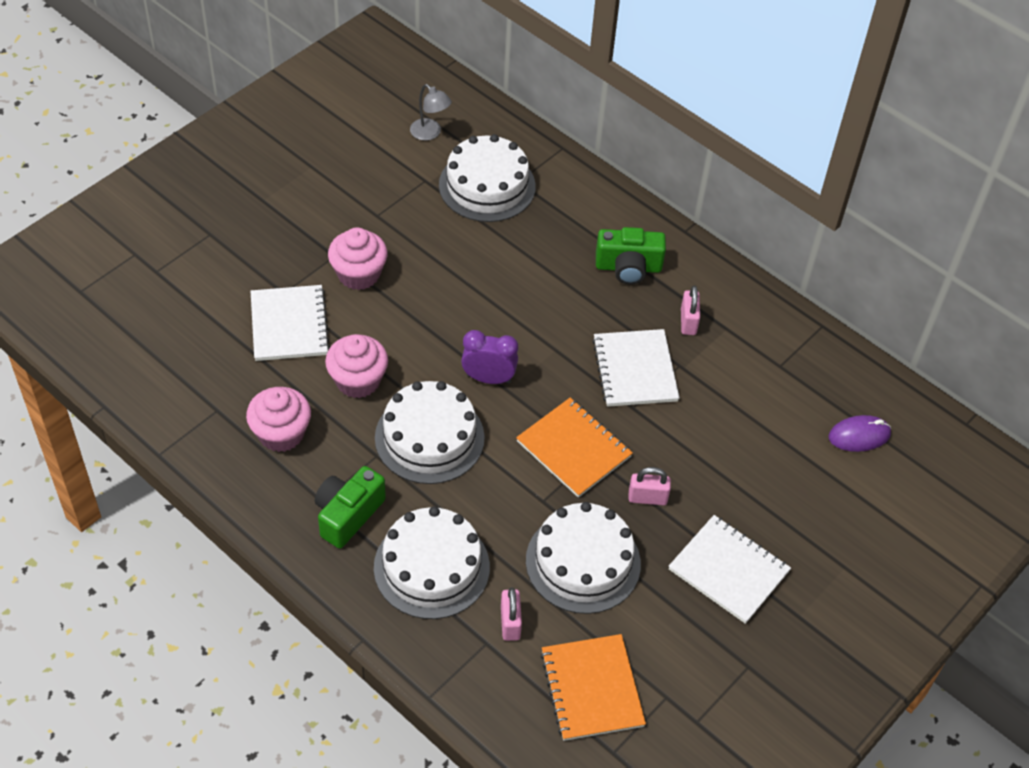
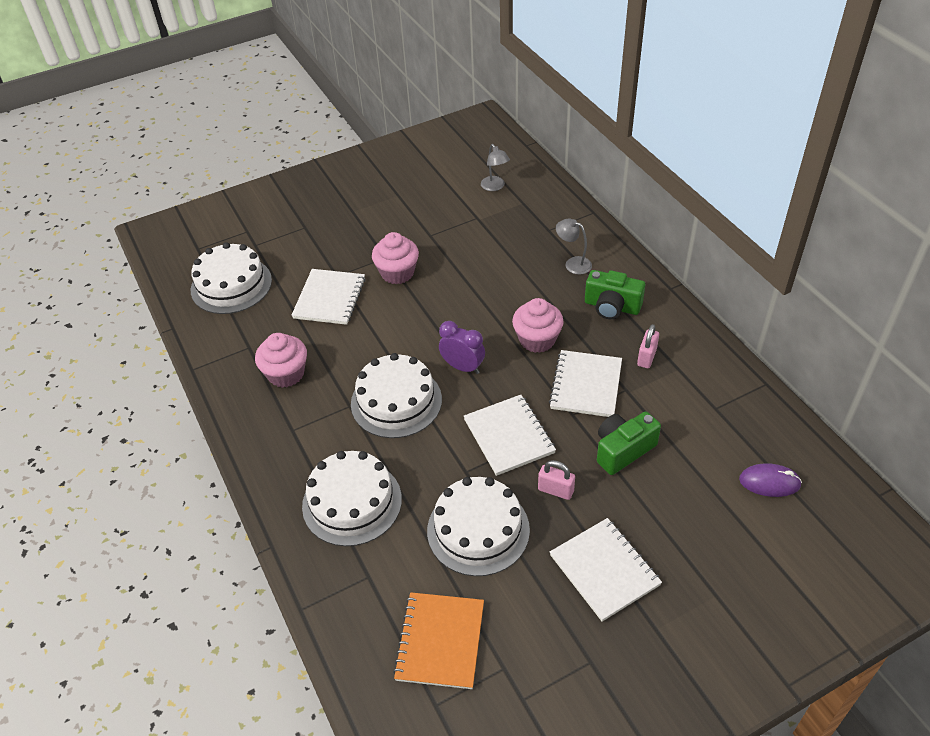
camera: 25 degrees right, 5 degrees down
green camera [315,466,386,548] -> green camera moved to [597,411,661,475]
pink cupcake [325,334,388,398] -> pink cupcake moved to [512,298,564,353]
white cake [439,134,536,222] -> white cake moved to [191,242,272,314]
pink padlock [501,587,522,641] -> none
orange notebook [516,398,633,498] -> white notebook [464,395,556,476]
none -> grey lamp [556,219,592,275]

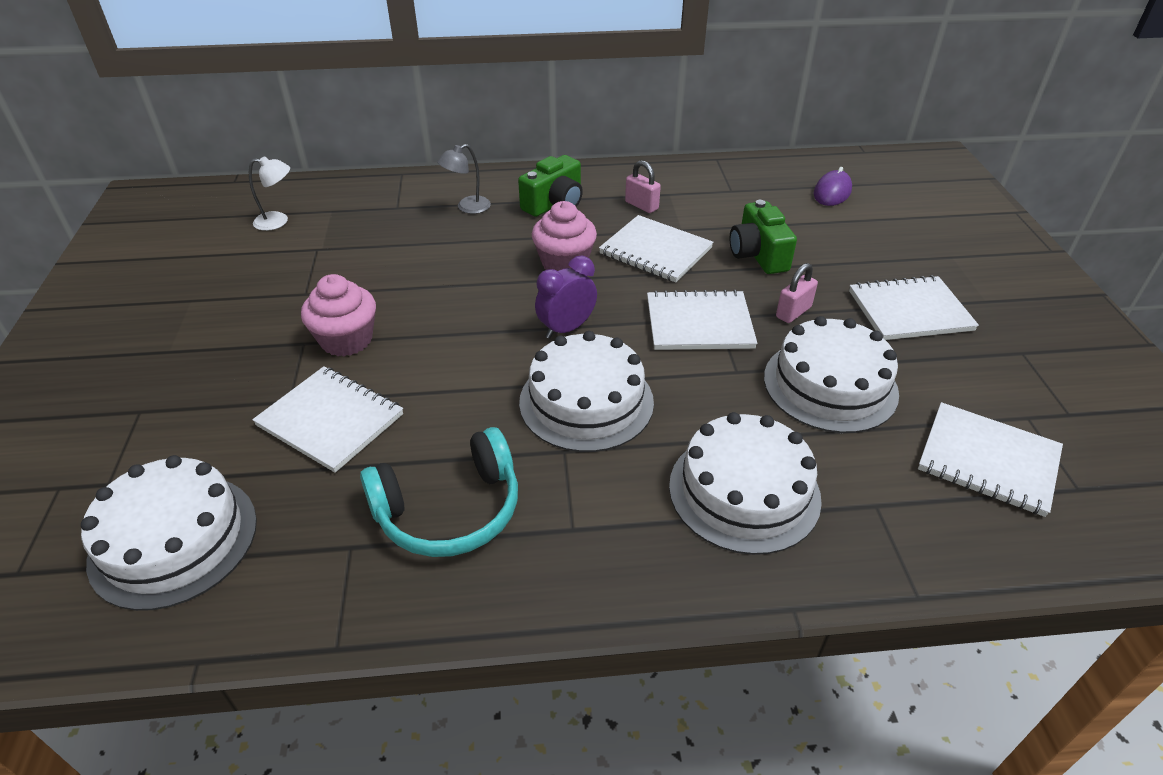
camera: 70 degrees left, 5 degrees down
pink cupcake [255,333,307,388] -> turquoise headphones [360,427,518,557]
orange notebook [393,592,484,689] -> white notebook [918,402,1063,517]
grey lamp [481,144,510,191] -> white lamp [249,156,290,231]

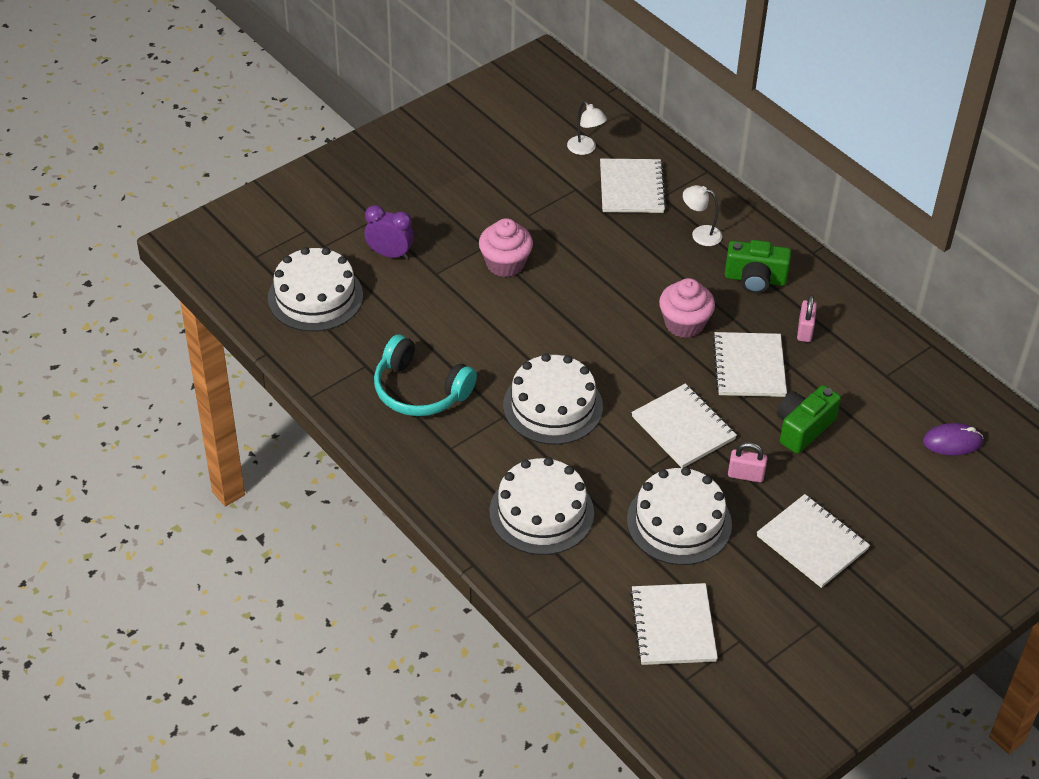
camera: 55 degrees right, 5 degrees up
white notebook [252,366,403,473] -> white notebook moved to [600,159,667,213]
grey lamp [437,144,491,214] -> white lamp [683,185,722,246]
purple clock [535,256,597,339] -> purple clock moved to [364,205,414,259]

